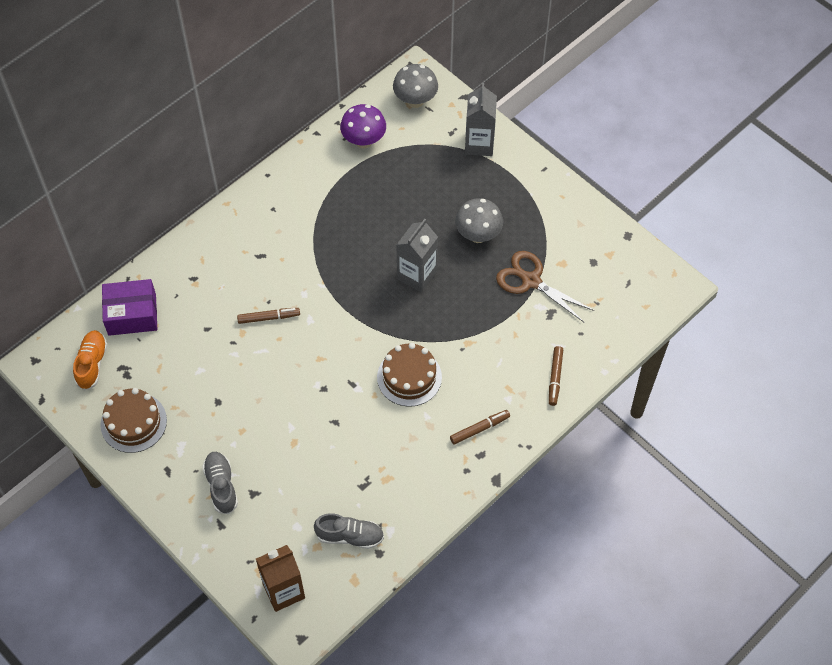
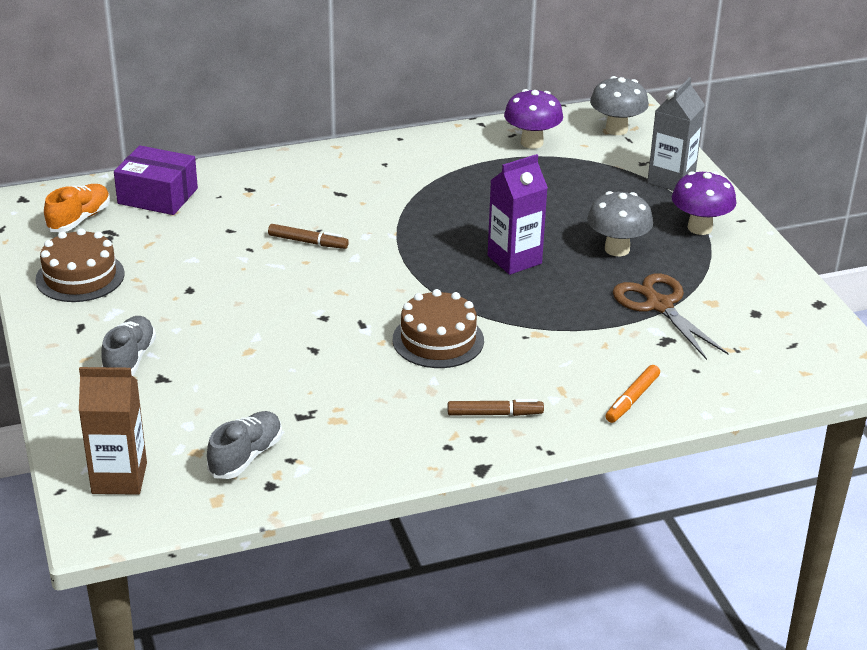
camera: 25 degrees right, 25 degrees down
grey shoe [314,513,384,549] -> grey shoe turned 90 degrees counterclockwise [207,411,282,479]
grey carton [396,219,438,293] -> purple carton [488,154,548,275]
brown marker [549,346,563,406] -> orange marker [605,365,660,423]
none -> purple mushroom [672,171,737,235]

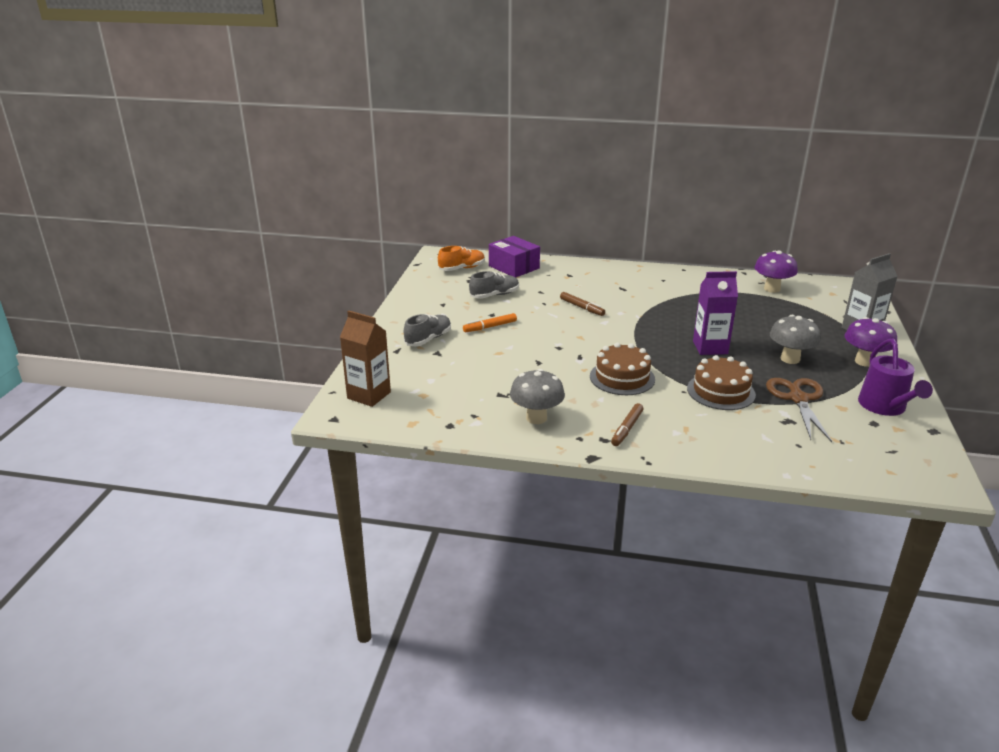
camera: 30 degrees right, 5 degrees down
brown cake [35,228,125,302] -> brown cake moved to [687,355,756,410]
grey shoe [207,411,282,479] -> grey shoe moved to [469,271,519,298]
brown marker [448,399,544,416] -> brown marker turned 90 degrees clockwise [611,403,643,446]
grey mushroom [590,76,649,135] -> grey mushroom moved to [510,369,565,424]
orange marker [605,365,660,423] -> orange marker moved to [463,313,517,332]
none -> purple watering can [858,339,933,416]

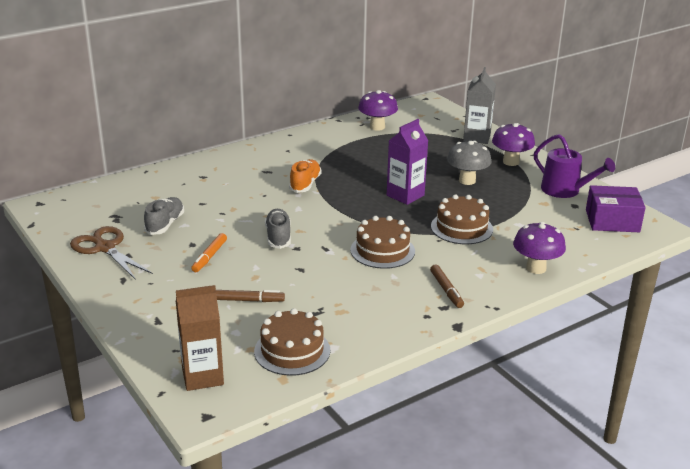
camera: 45 degrees left, 0 degrees up
grey shoe [404,314,451,346] -> grey shoe moved to [265,209,291,249]
orange shoe [438,246,485,271] -> orange shoe moved to [289,159,322,193]
purple box [489,236,540,278] -> purple box moved to [586,185,646,232]
grey mushroom [510,369,565,424] -> none
brown marker [560,292,605,316] -> brown marker moved to [216,290,285,302]
brown scissors [766,378,832,442] -> brown scissors moved to [70,226,153,280]
none -> brown cake [254,308,330,376]
none -> purple mushroom [513,222,566,274]

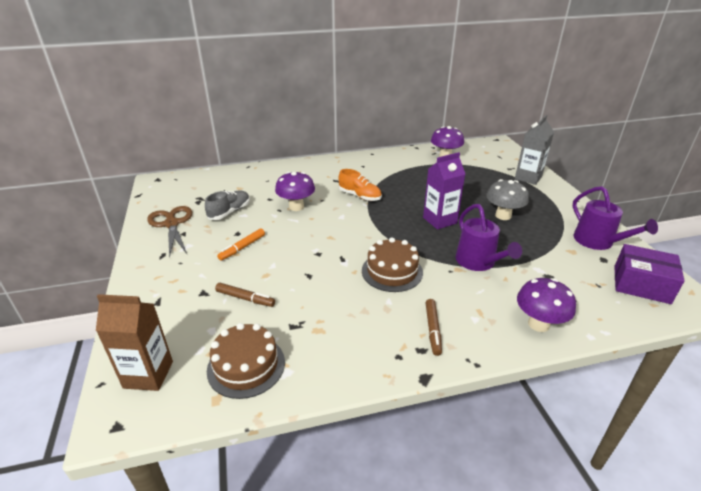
camera: 20 degrees right, 5 degrees up
grey shoe [265,209,291,249] -> none
orange shoe [289,159,322,193] -> orange shoe turned 90 degrees clockwise [338,169,382,201]
brown cake [431,194,493,244] -> purple watering can [456,204,522,271]
purple mushroom [492,123,535,166] -> purple mushroom moved to [275,172,315,211]

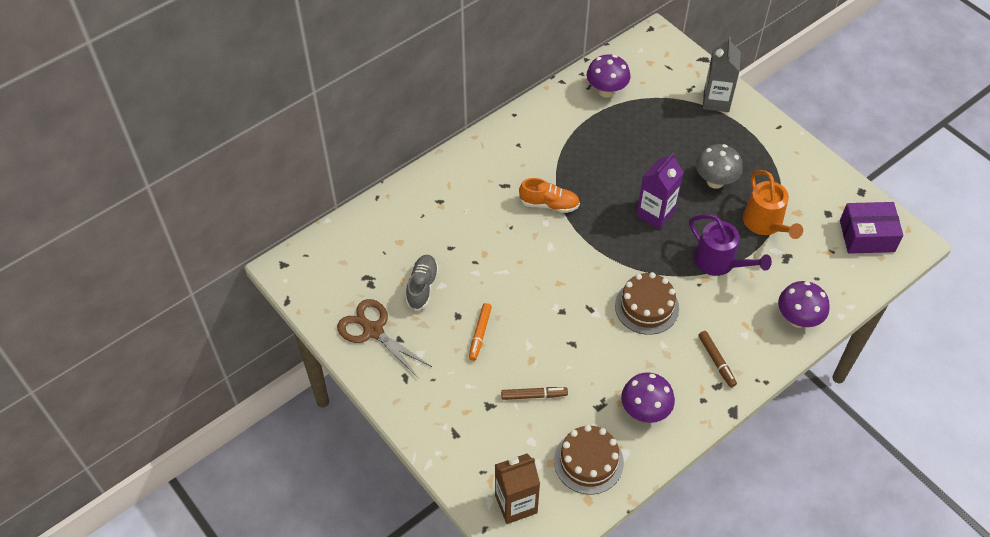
camera: 25 degrees left, 20 degrees up
purple mushroom [275,172,315,211] -> purple mushroom moved to [621,372,675,423]
purple watering can [573,186,658,250] -> none
none -> orange watering can [743,170,803,239]

